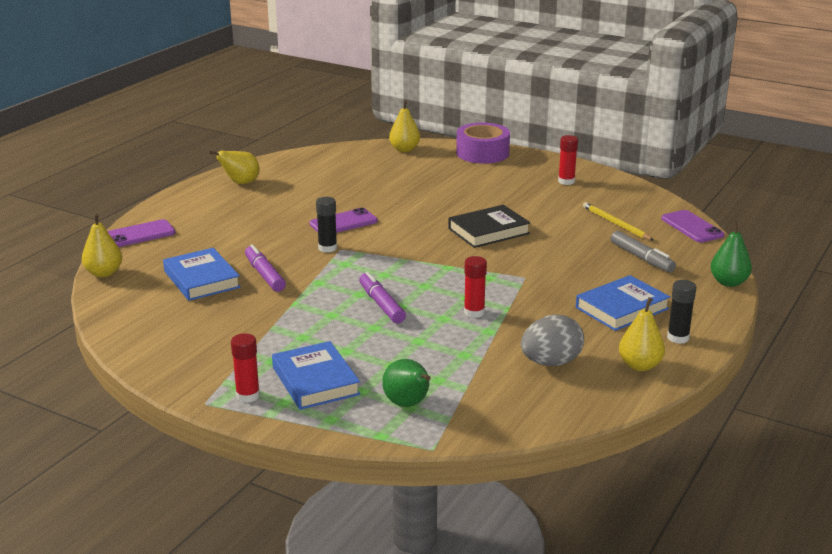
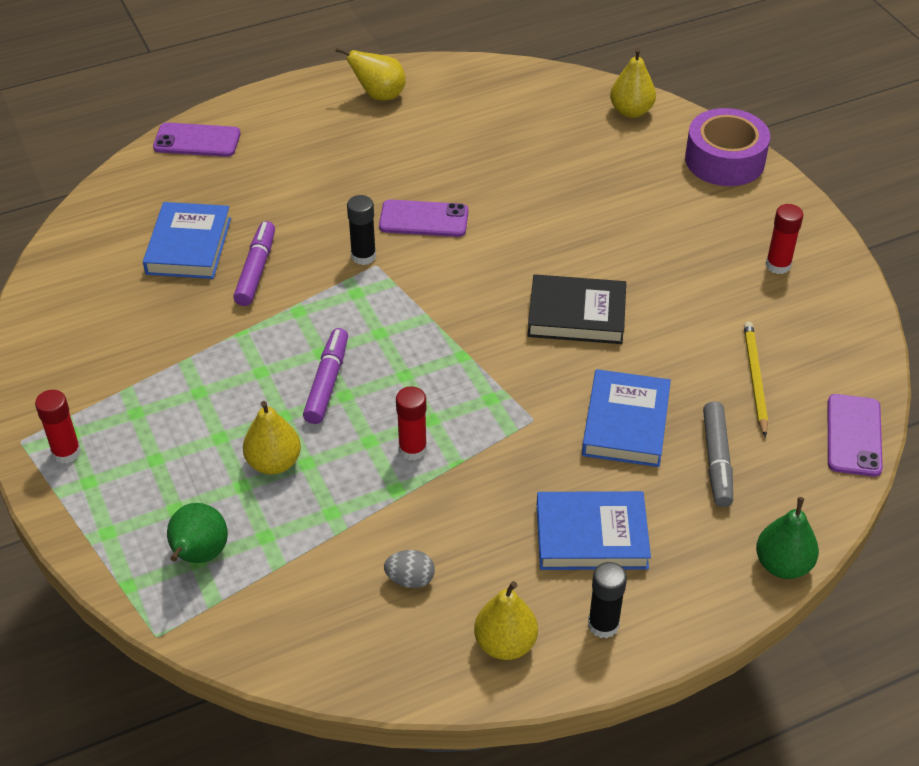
camera: 35 degrees right, 20 degrees up
yellow pear [82,213,122,277] -> yellow pear moved to [243,401,301,475]
blue book [272,341,360,410] -> blue book moved to [582,369,671,467]
grey egg [521,315,584,366] -> grey egg [384,550,435,588], size x0.55

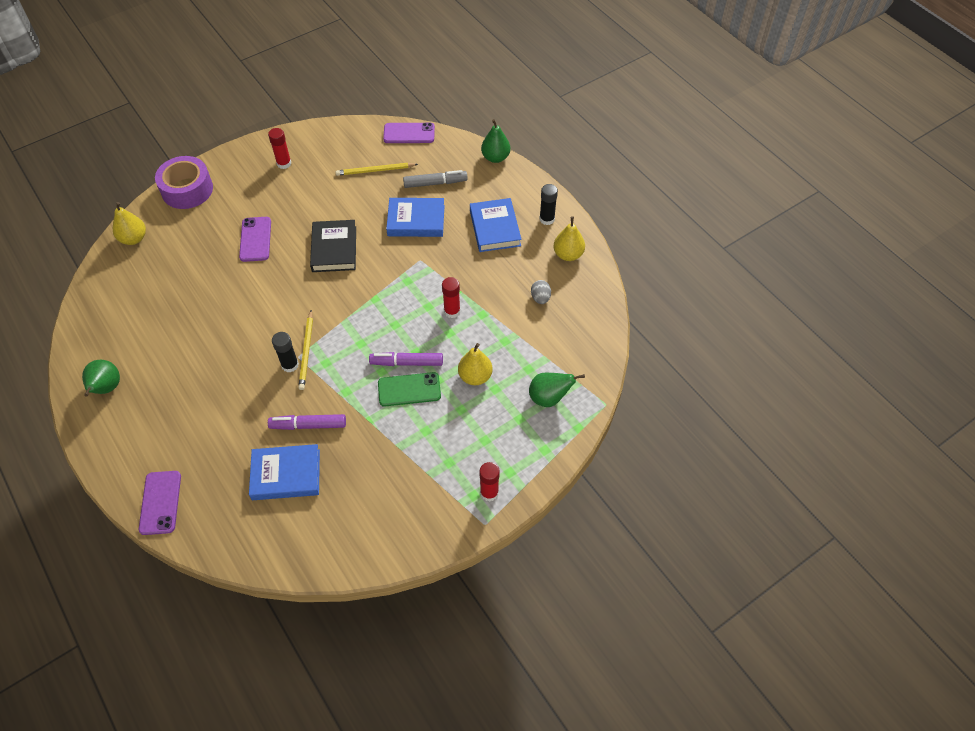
camera: 100 degrees left, 10 degrees up
yellow pear [335,47,406,101] -> green pear [82,360,120,397]
purple phone [379,200,468,237] -> purple phone moved to [239,217,271,262]
none -> yellow pencil [298,310,313,390]
none -> green phone [378,372,441,407]

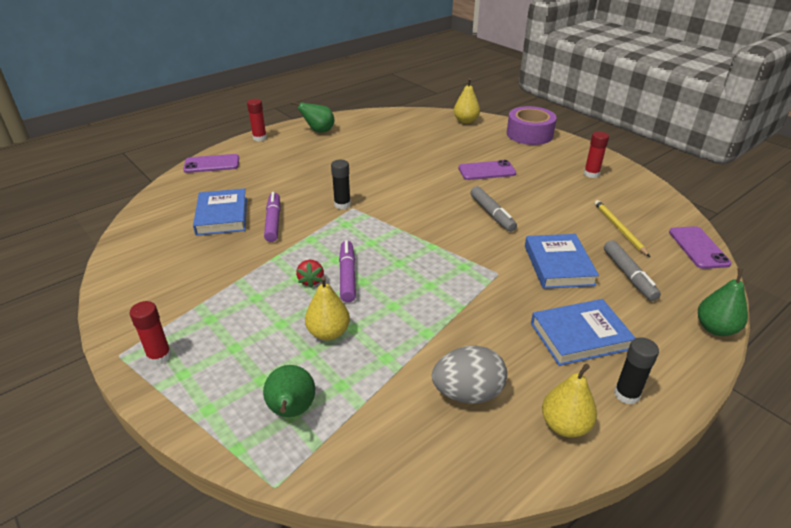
camera: 85 degrees right, 20 degrees down
yellow pencil [298,310,313,390] -> none
black book [310,220,356,272] -> grey marker [470,186,517,232]
green phone [378,372,441,407] -> red strawberry [296,260,324,288]
red glue stick [442,277,460,318] -> red glue stick moved to [247,99,267,141]
grey egg [531,280,551,304] -> grey egg [432,346,507,404], size x1.82

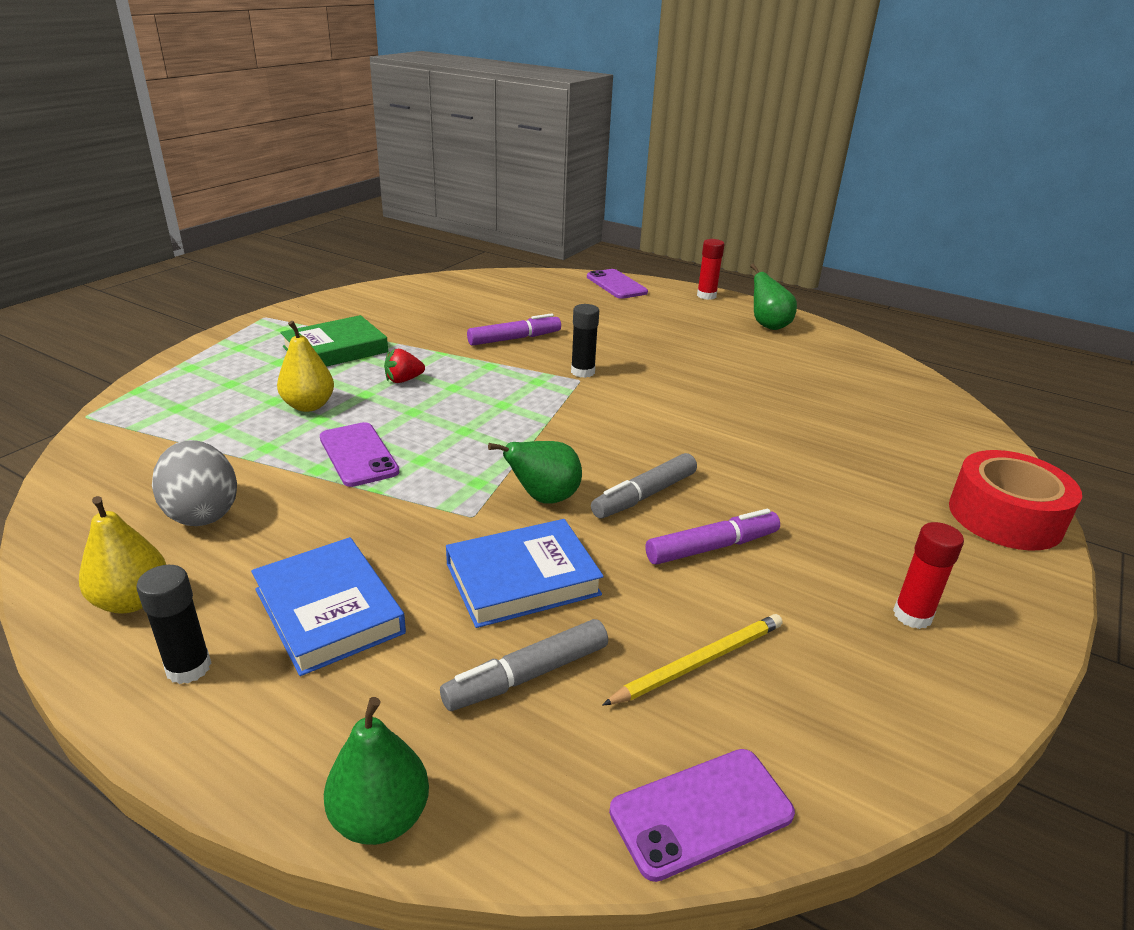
camera: 70 degrees right, 5 degrees down
red glue stick [129,301,172,365] -> none
blue book [193,188,247,236] -> none
green pear [263,365,315,417] -> green pear moved to [488,441,582,503]
purple marker [339,240,356,302] -> purple marker moved to [645,509,780,565]
yellow pear [454,78,480,124] -> none
purple phone [459,160,516,180] -> purple phone moved to [320,422,399,487]
purple tape [507,106,557,145] -> red tape [949,450,1082,551]
none -> green book [280,315,388,367]

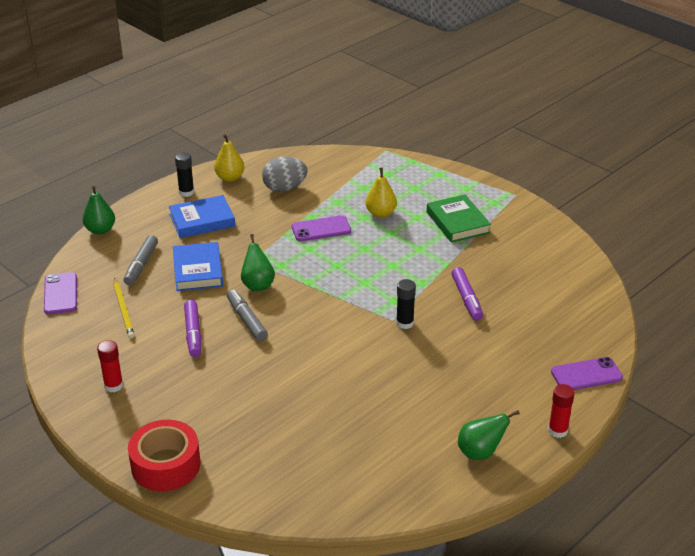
camera: 105 degrees right, 5 degrees up
red strawberry [384,349,425,383] -> none
grey marker [440,619,608,711] -> grey marker turned 150 degrees counterclockwise [123,235,158,285]

